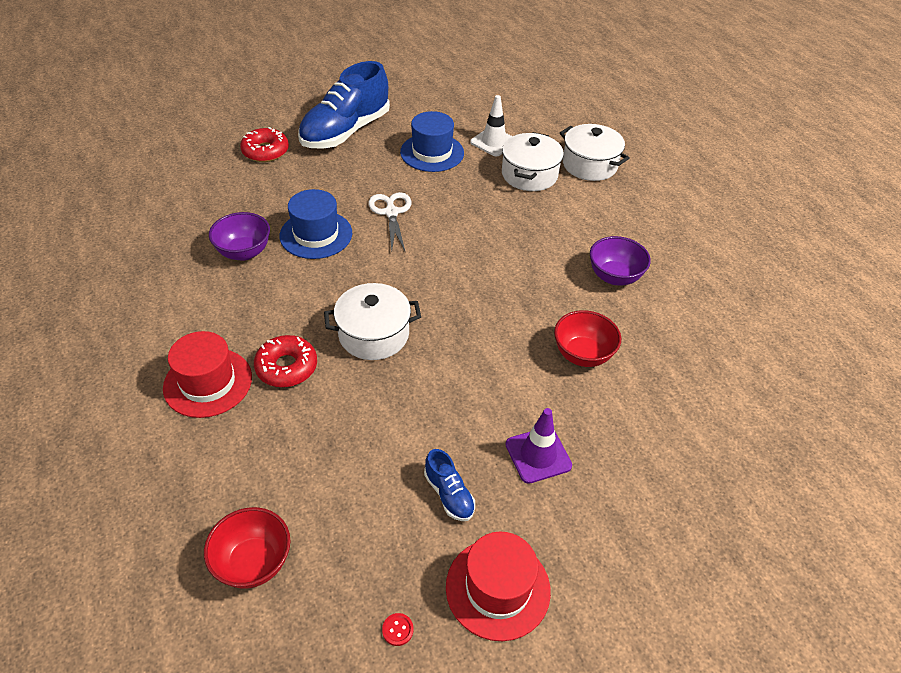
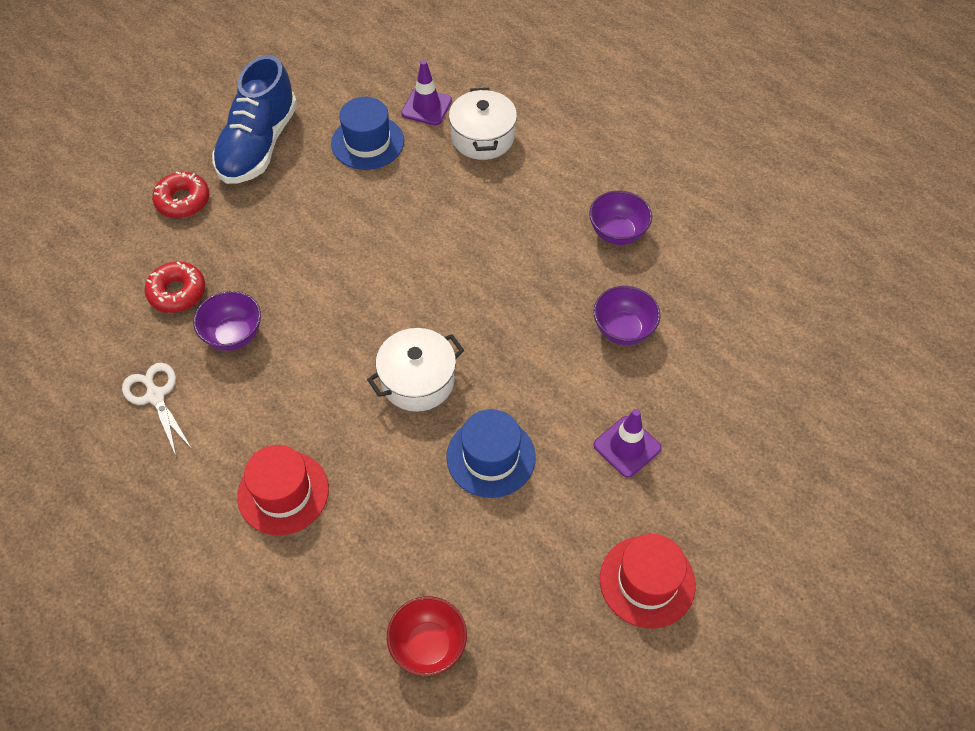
camera: 20 degrees left, 10 degrees up
red donut [254,335,317,387] -> red donut moved to [145,261,205,313]
blue hat [280,189,352,259] -> blue hat moved to [446,409,536,498]
white scissors [368,192,412,253] -> white scissors moved to [122,363,192,455]
red button [382,613,413,646] -> none
blue shoe [424,449,475,521] -> none
white traffic cone [470,95,512,156] -> purple traffic cone [401,60,452,126]
red bowl [554,310,621,367] -> purple bowl [593,286,661,345]
white pot [560,124,630,181] -> none

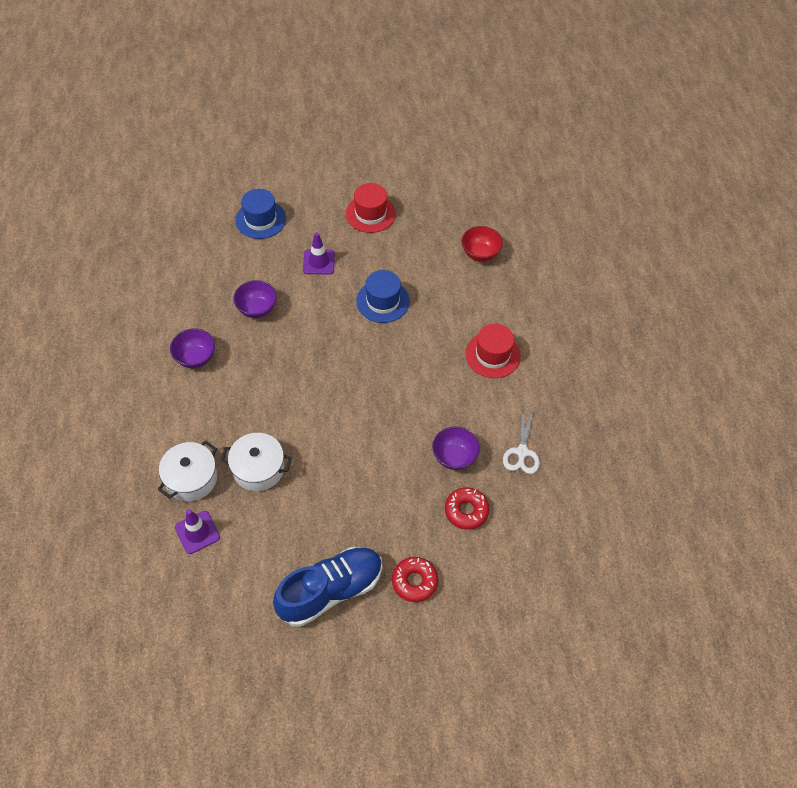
camera: 140 degrees left, 0 degrees up
blue hat [331,97,404,170] -> blue hat moved to [235,189,286,239]
white pot [367,328,464,412] -> white pot moved to [221,433,292,491]

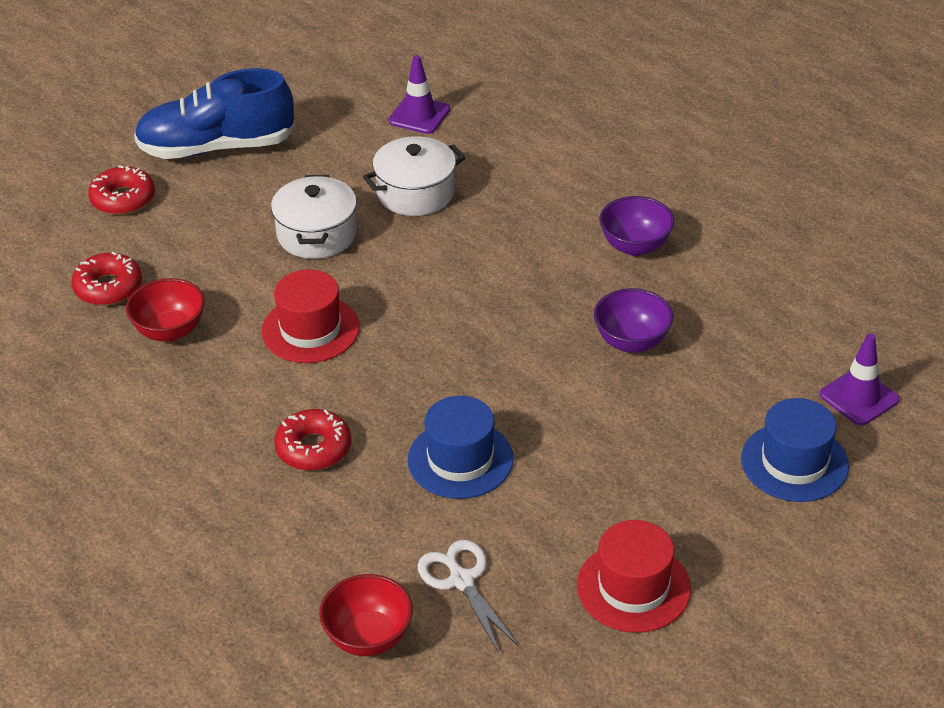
camera: 145 degrees right, 15 degrees down
white pot [157,440,217,501] -> white pot moved to [271,175,357,259]
blue shoe [273,547,382,627] -> blue shoe turned 60 degrees clockwise [134,68,295,159]
purple traffic cone [303,232,335,274] -> purple traffic cone moved to [820,333,900,426]
purple bowl [432,426,480,470] -> red bowl [126,278,205,342]
red hat [465,324,521,378] -> red hat moved to [262,270,359,363]
white scissors [503,408,540,474] -> white scissors moved to [418,540,519,653]
none -> red donut [274,409,351,470]

